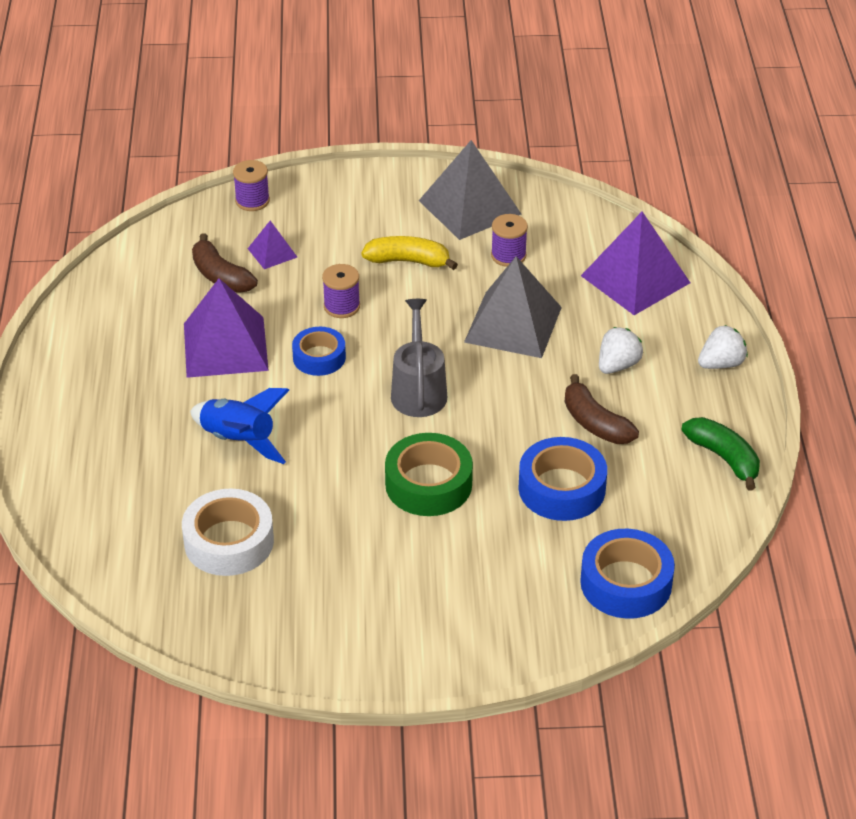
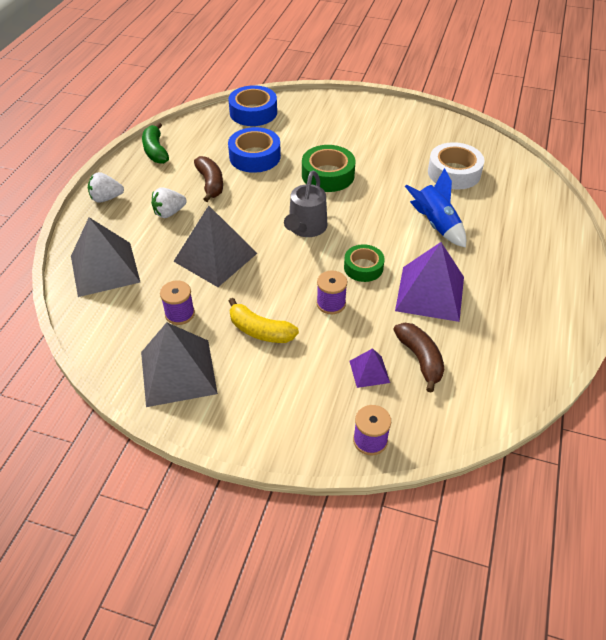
camera: 160 degrees left, 5 degrees up
blue tape [292,327,346,376] -> green tape [344,244,384,282]
purple pyramid [581,211,690,315] -> grey pyramid [71,217,140,297]

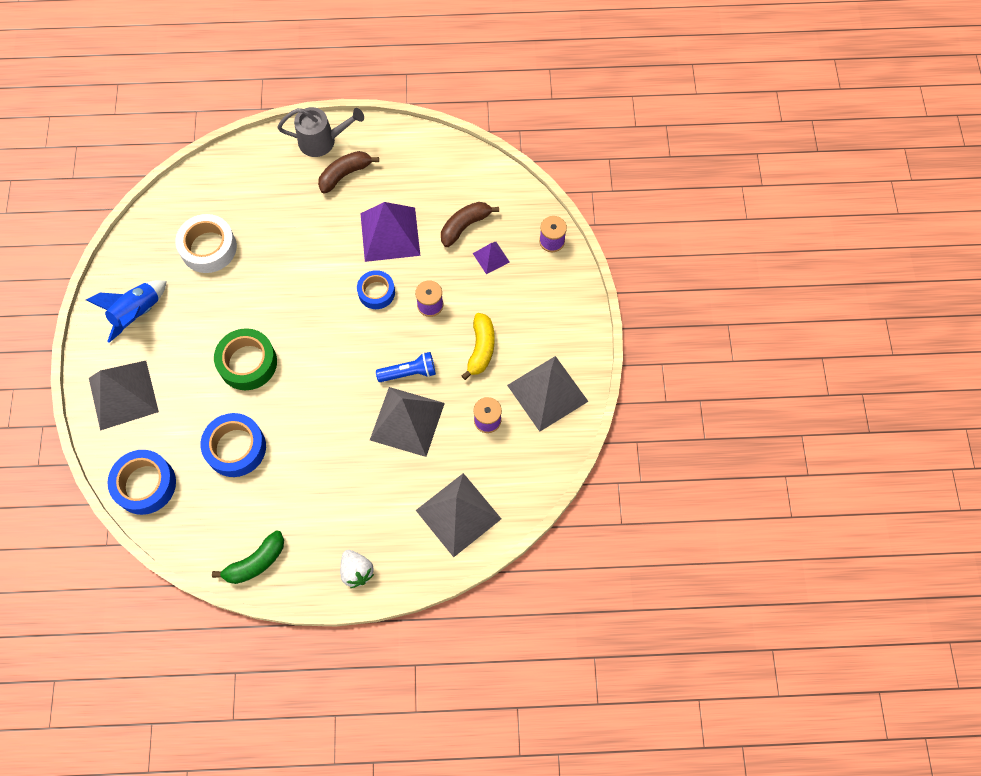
camera: 110 degrees left, 20 degrees up
white strawberry [151,187,187,218] -> none
brown banana [194,156,223,202] -> brown banana moved to [318,151,379,193]
grey watering can [284,171,327,237] -> grey watering can moved to [277,107,364,157]
green tape [344,244,384,282] -> blue tape [357,270,395,309]
blue rocket [405,168,466,248] -> blue rocket moved to [86,280,167,343]
none -> grey pyramid [89,361,159,431]
none -> blue flashlight [376,352,436,382]

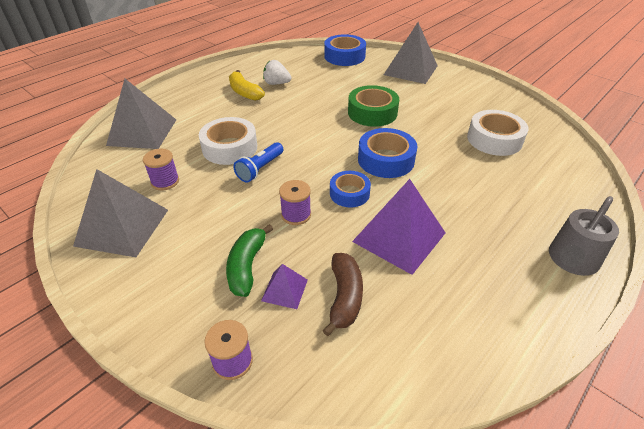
camera: 135 degrees right, 25 degrees down
blue rocket [86,280,167,343] -> none
blue tape [201,413,266,477] -> blue tape moved to [358,128,417,178]
green banana [212,530,284,584] -> green banana moved to [226,224,273,297]
brown banana [318,151,379,193] -> none
white strawberry [340,550,374,588] -> white strawberry moved to [263,60,291,85]
grey pyramid [370,387,445,457] -> white tape [199,117,257,165]
yellow banana [462,313,495,380] -> yellow banana moved to [229,70,265,101]

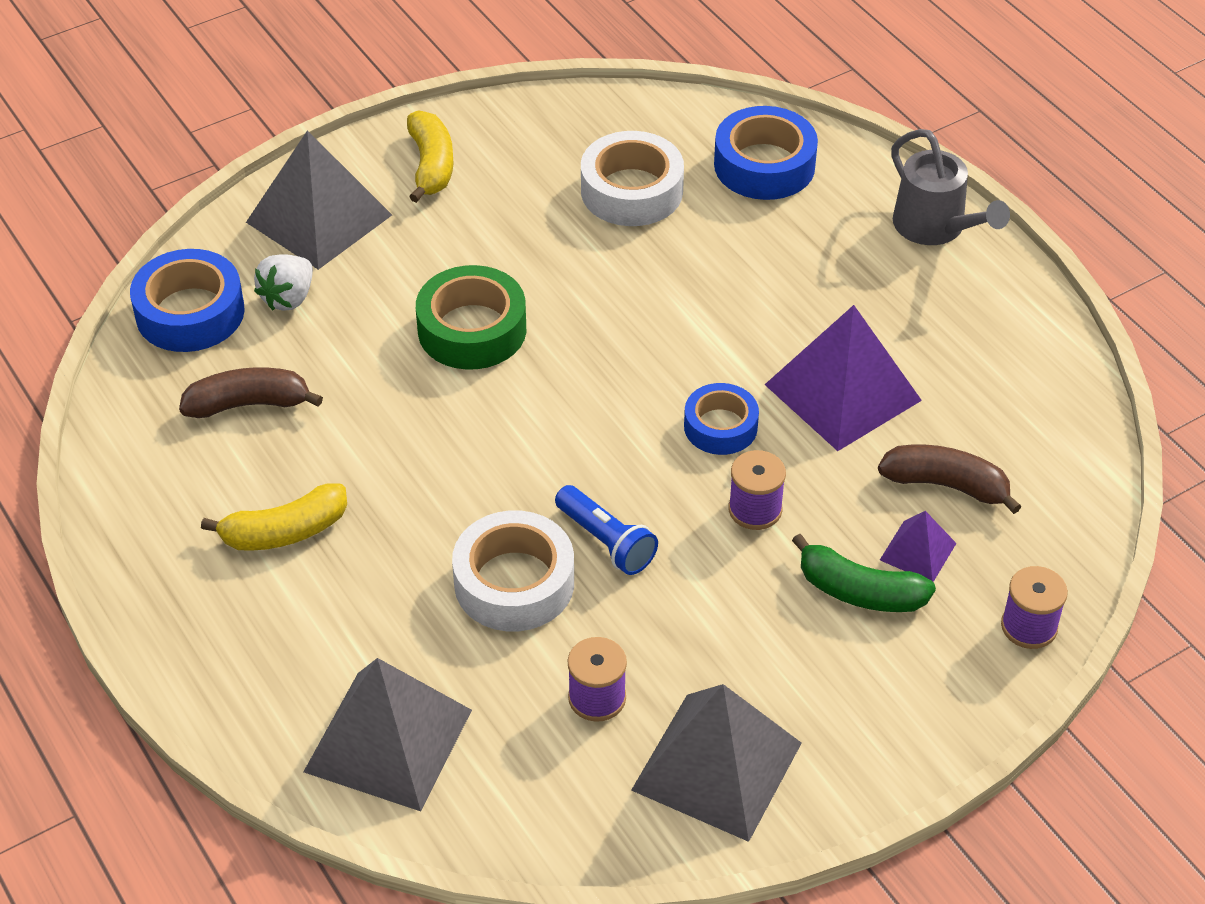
camera: 75 degrees left, 5 degrees up
white strawberry [263,60,291,85] -> white strawberry moved to [254,254,313,311]
blue tape [358,128,417,178] -> blue tape moved to [714,106,818,200]
none -> brown banana [179,367,323,418]
none -> yellow banana [407,110,454,203]

